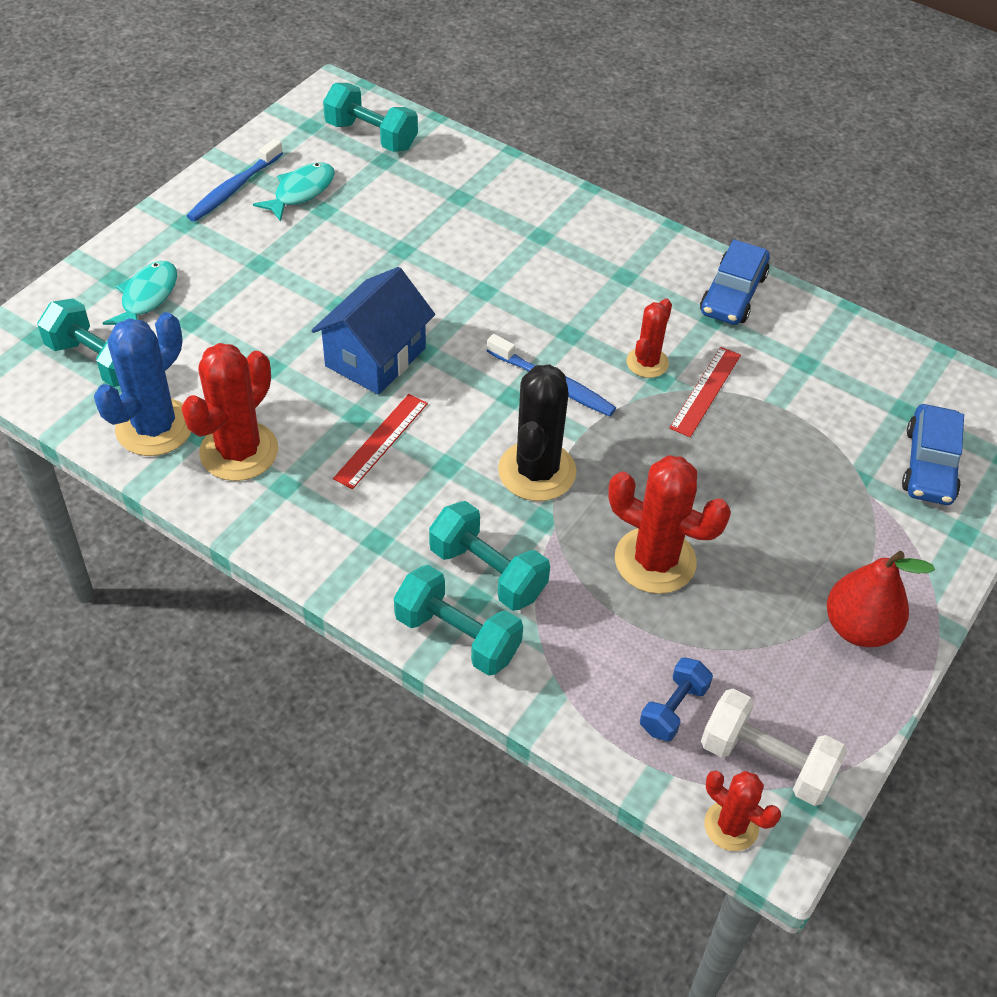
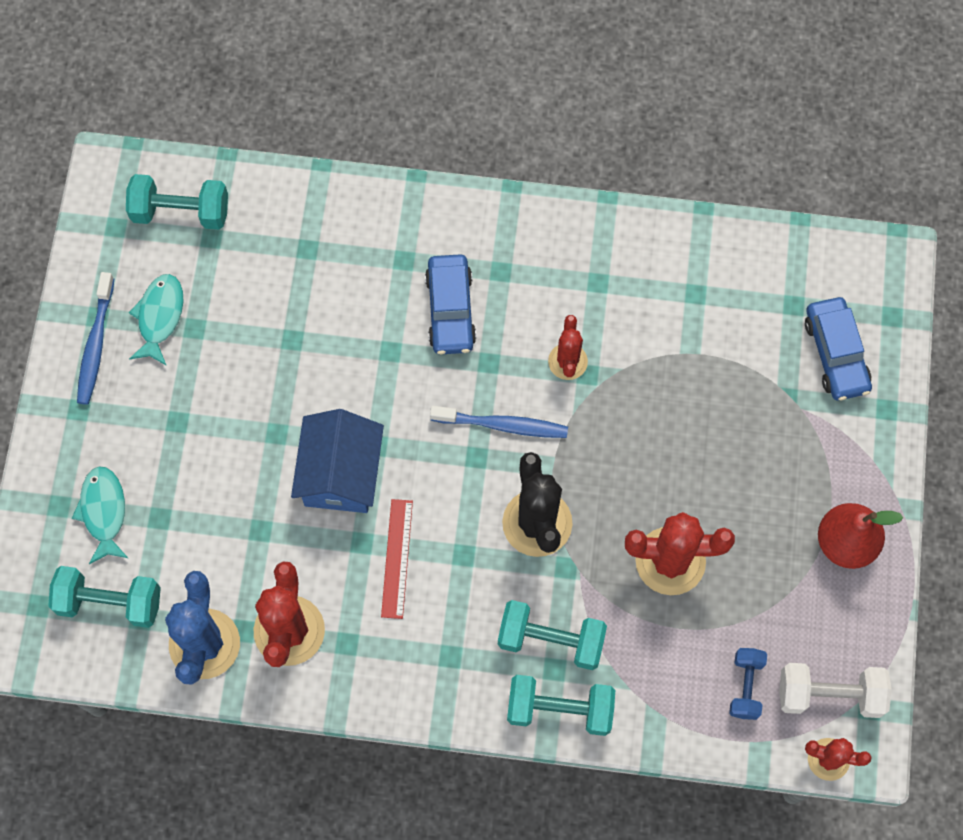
camera: 25 degrees left, 20 degrees up
red ruler [670,347,741,437] -> none
blue car [700,239,770,325] -> blue car moved to [425,254,476,355]

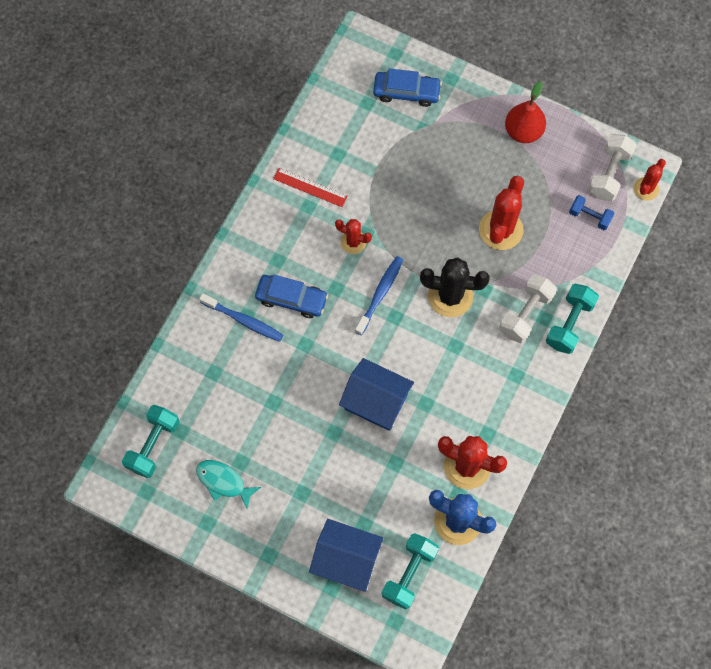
camera: 70 degrees left, 0 degrees up
turquoise fish [72,466,128,564] -> blue house [309,519,384,592]
blue toothbrush [77,272,114,405] -> blue toothbrush moved to [199,293,283,342]
red ruler [381,499,413,619] -> red ruler moved to [273,168,348,207]
turquoise dumbbell [498,600,607,670] -> white dumbbell [499,274,557,343]

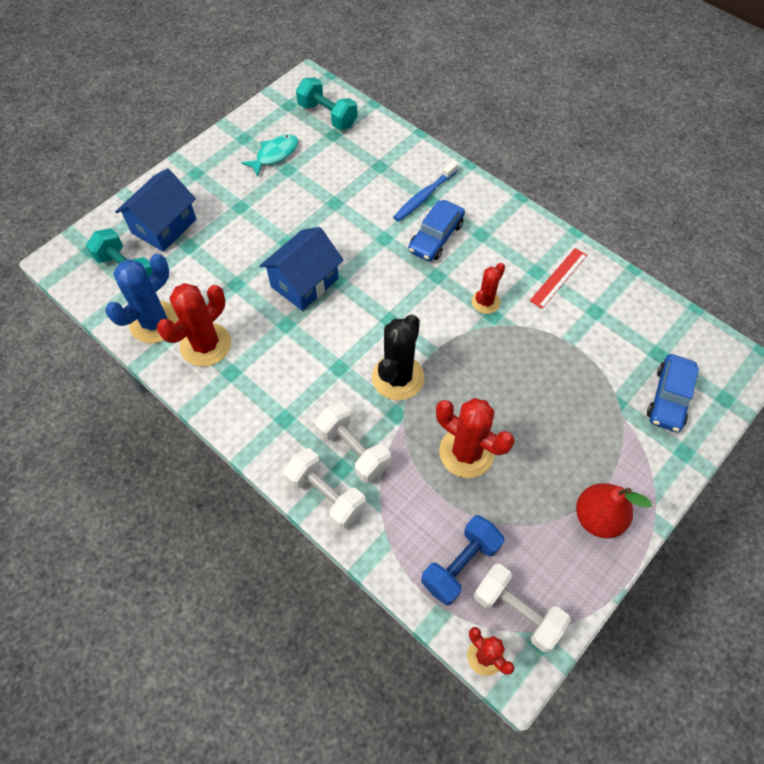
camera: 105 degrees right, 10 degrees down
blue toothbrush [355,256,403,335] -> none
turquoise dumbbell [546,283,599,354] -> white dumbbell [283,448,366,529]
blue dumbbell [569,195,615,230] -> blue dumbbell [421,515,504,605], size x1.54

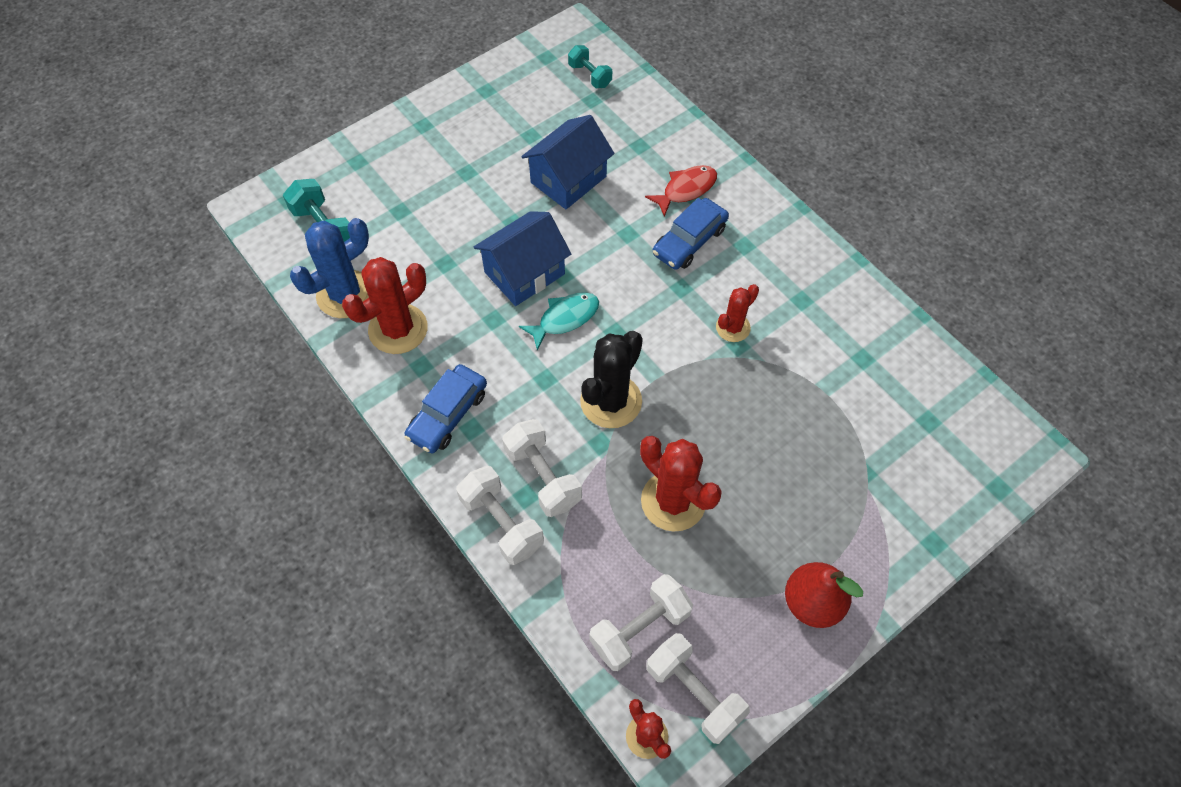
camera: 10 degrees right, 0 degrees up
blue house [115,168,196,252] -> blue house moved to [521,115,614,209]
turquoise fish [241,134,298,177] -> turquoise fish moved to [519,292,599,351]
turquoise dumbbell [296,77,358,130] -> turquoise dumbbell [568,45,612,88], size x0.65
blue toothbrush [393,160,458,222] -> red fish [645,165,717,217]
blue dumbbell [421,515,504,605] -> white dumbbell [589,574,693,671]
red ruler [530,248,587,309] -> none
blue car [647,354,699,432] -> blue car moved to [404,364,487,453]

